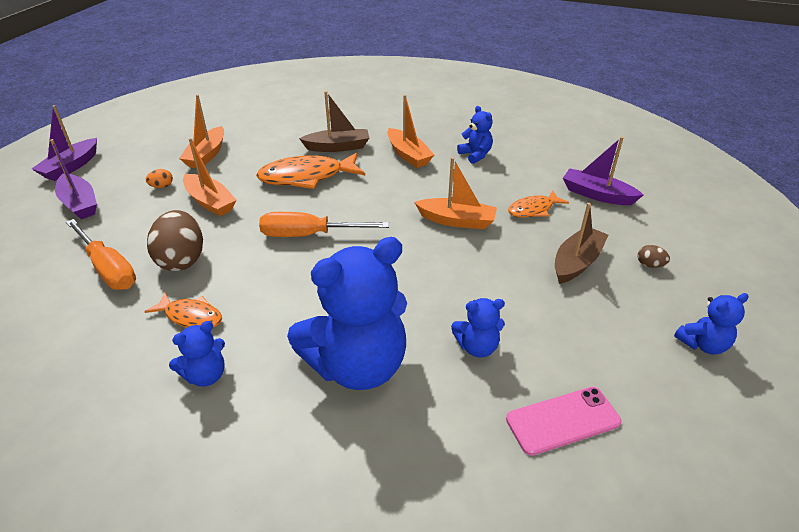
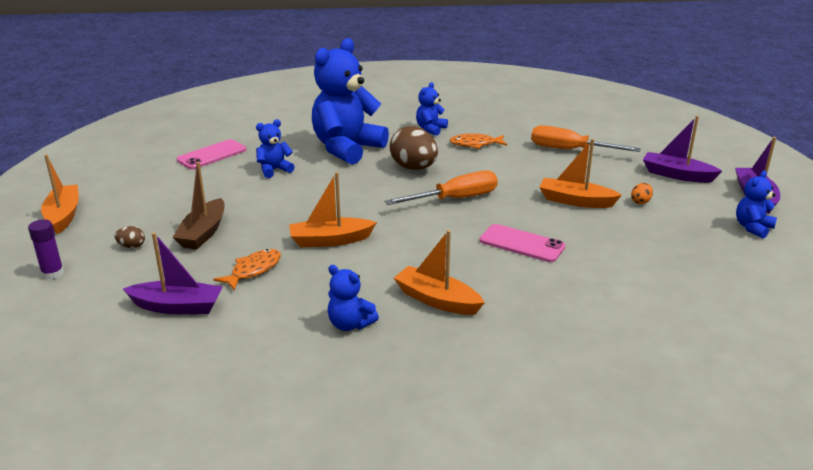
camera: 155 degrees right, 10 degrees down
brown egg [147,210,203,271] -> brown egg moved to [390,126,438,170]
orange boat [179,94,224,168] -> orange boat moved to [41,154,79,234]
orange fish [256,153,365,189] -> pink phone [480,224,565,262]
brown boat [299,91,369,152] -> none
blue teddy bear [674,293,749,354] -> blue teddy bear moved to [736,171,777,239]
none -> purple glue stick [28,219,64,280]

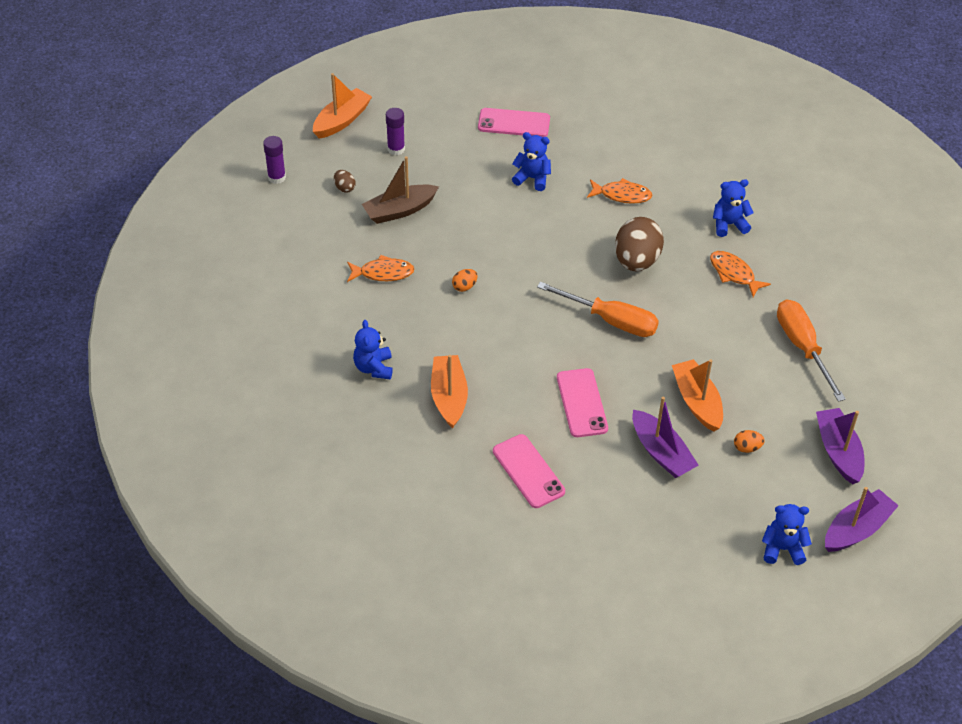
camera: 50 degrees right, 20 degrees up
purple boat [123,232,223,314] -> purple boat moved to [632,397,699,478]
orange boat [289,172,377,247] -> orange egg [452,269,478,292]
blue teddy bear [312,38,389,165] -> orange fish [587,178,653,204]
none -> purple glue stick [386,108,405,155]
none -> pink phone [493,434,565,508]

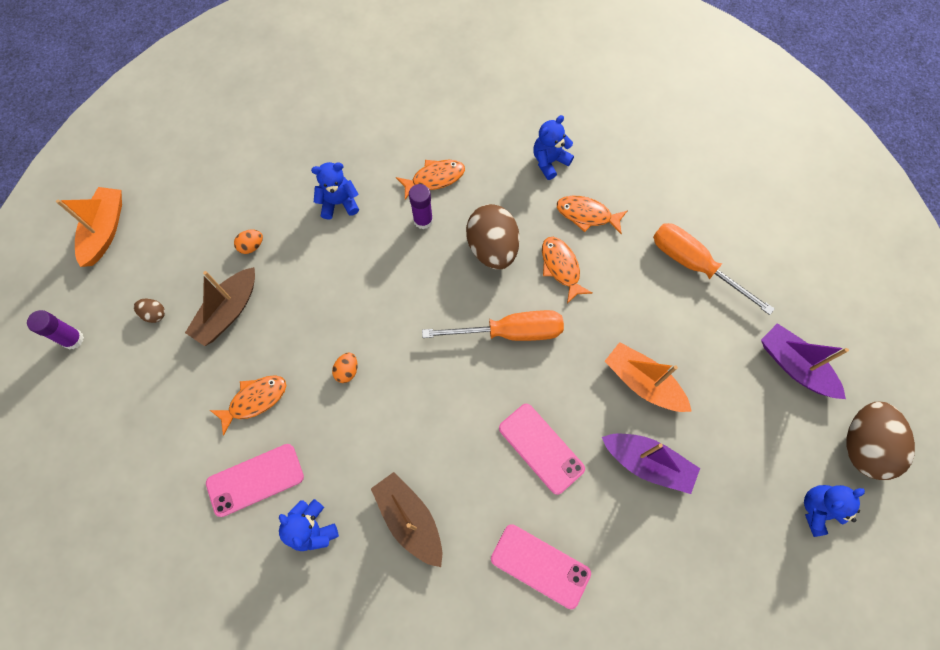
camera: 30 degrees left, 20 degrees up
purple glue stick [386,108,405,155] -> purple glue stick moved to [409,184,433,229]
orange boat [431,355,468,428] -> brown boat [371,472,442,567]
pink phone [478,108,550,137] -> pink phone moved to [206,444,304,517]
orange egg [734,430,765,453] -> orange egg moved to [234,230,263,254]
purple boat [825,487,899,552] -> brown egg [846,402,915,480]
none -> orange fish [542,237,593,304]

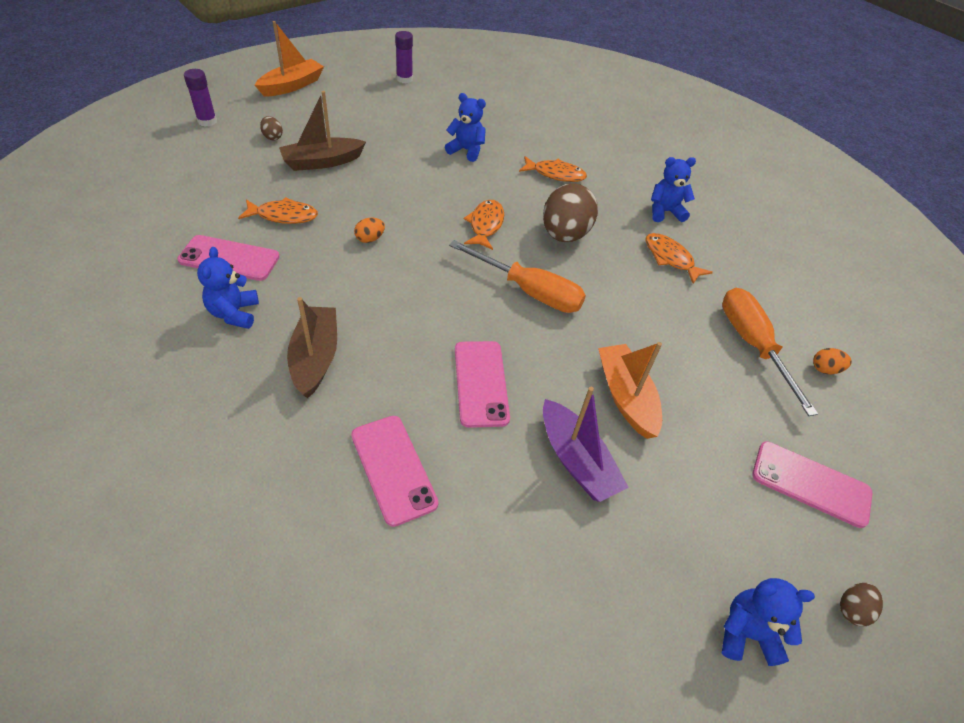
camera: 30 degrees right, 20 degrees down
orange egg [234,230,263,254] -> orange egg moved to [813,348,852,374]
purple glue stick [409,184,433,229] -> purple glue stick moved to [395,31,413,83]
orange fish [542,237,593,304] -> orange fish moved to [464,200,504,250]
purple boat [761,323,849,399] -> pink phone [752,441,873,528]
brown egg [846,402,915,480] -> brown egg [840,583,883,626], size x0.43

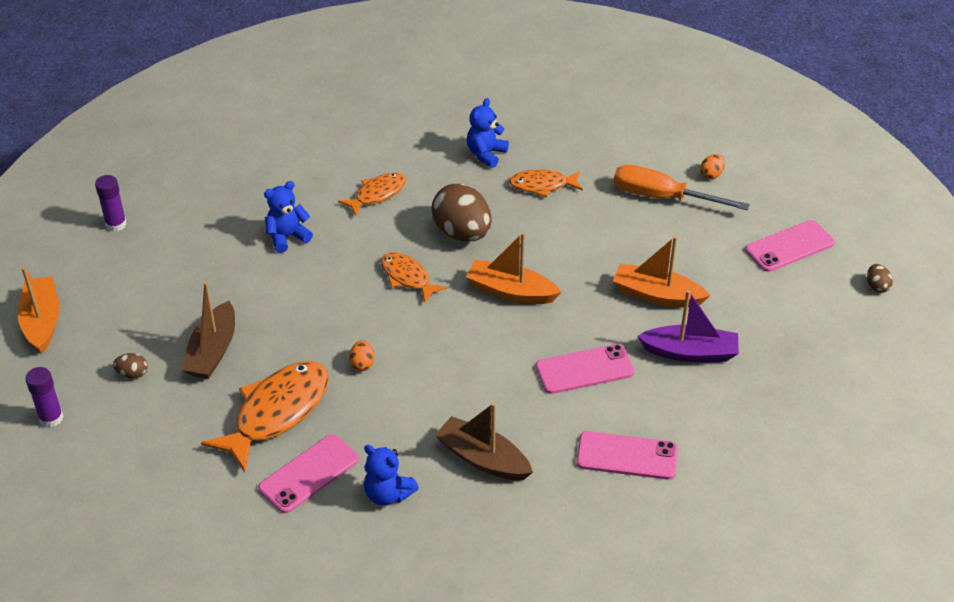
camera: 50 degrees left, 5 degrees down
orange fish [238,197,318,224] -> orange fish [201,361,329,472], size x1.75
orange screwdriver [449,240,586,313] -> orange boat [466,232,562,304]
pink phone [455,341,510,428] -> pink phone turned 45 degrees counterclockwise [535,344,634,394]
blue teddy bear [722,578,815,666] -> none

